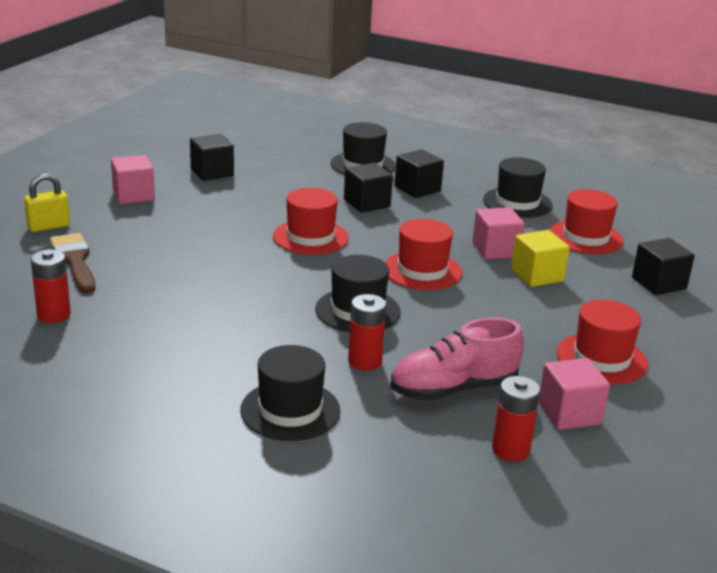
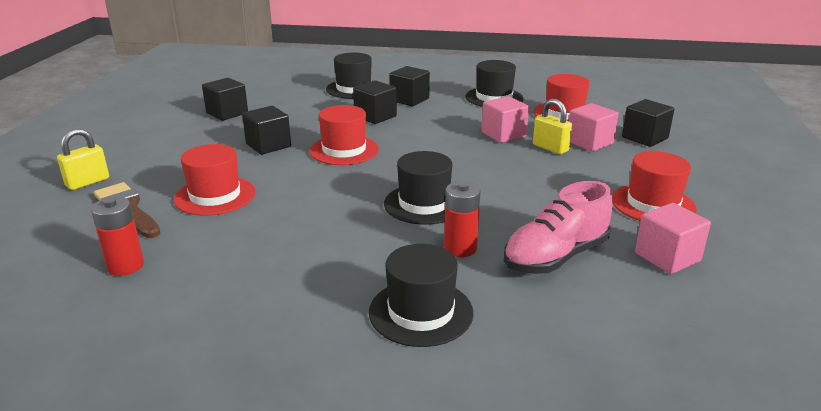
camera: 15 degrees left, 0 degrees up
pink cube [111,155,155,204] -> pink cube moved to [569,103,619,152]
red hat [385,219,462,290] -> red hat moved to [174,144,256,216]
red battery [492,376,540,461] -> none
yellow cube [511,230,570,287] -> yellow padlock [533,99,572,154]
none -> black cube [242,106,291,155]

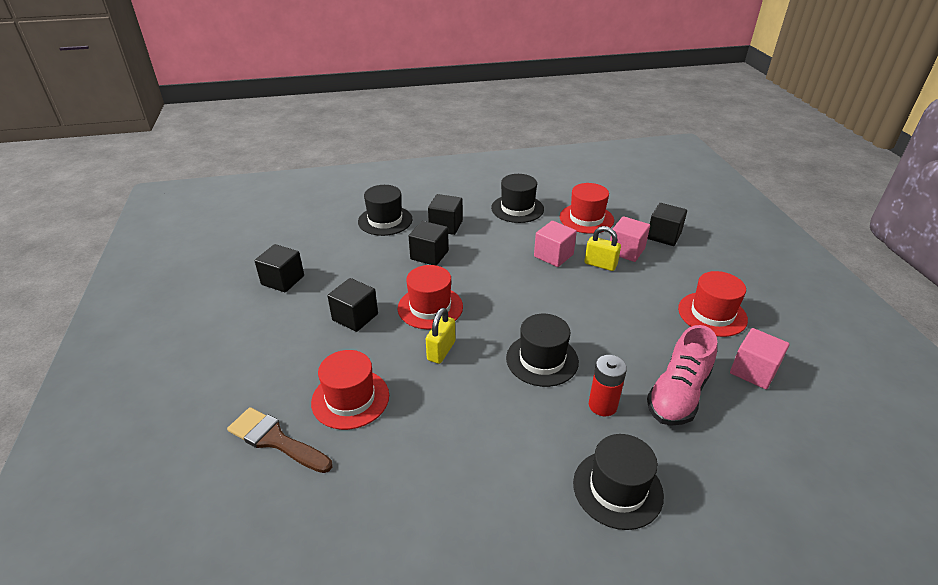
camera: 20 degrees left, 10 degrees up
yellow padlock [57,128,109,190] -> yellow padlock moved to [426,308,455,364]
red battery [91,197,144,276] -> none

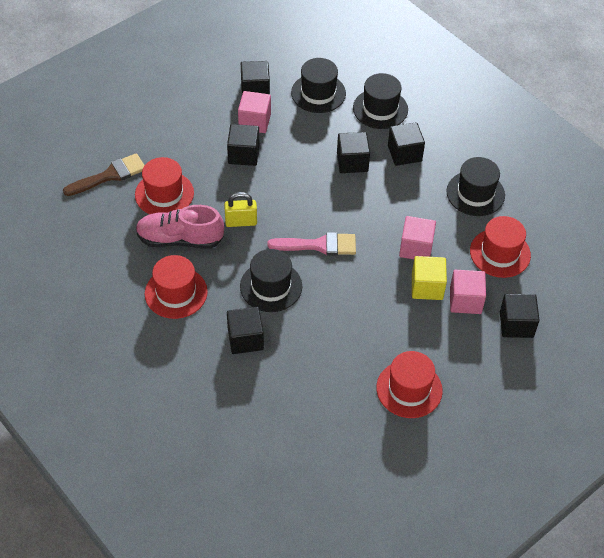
camera: 60 degrees right, 15 degrees up
brown brush [227,407,332,473] -> brown brush turned 60 degrees clockwise [63,153,145,196]
red hat [398,265,463,329] -> red hat moved to [145,255,208,319]
black hat [573,434,664,530] -> black hat moved to [291,58,346,113]
yellow padlock [584,226,621,271] -> yellow cube [412,256,447,300]
red battery [589,355,627,416] -> black cube [227,307,264,354]
pink shoe [647,325,717,426] -> pink shoe moved to [136,205,224,249]
pink cube [730,328,789,389] -> pink cube moved to [238,91,271,133]
none -> pink brush [267,232,356,255]

